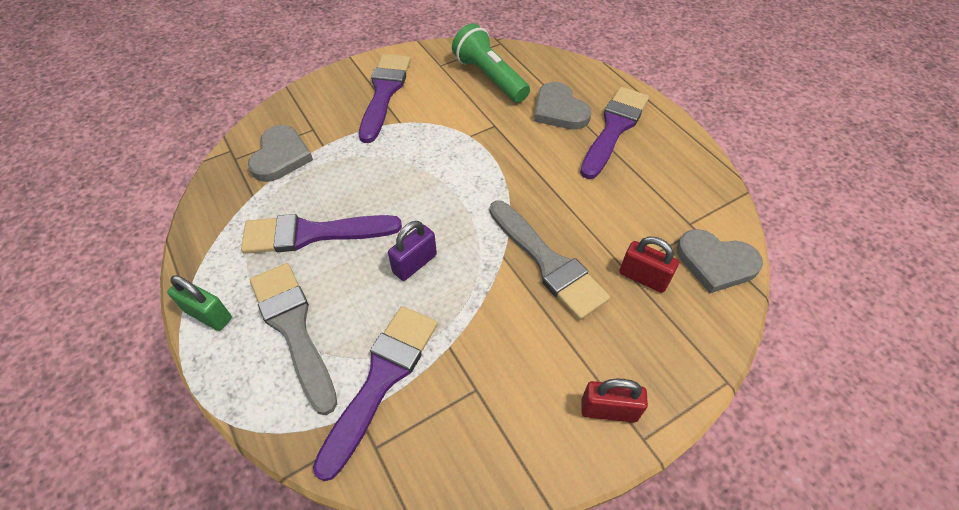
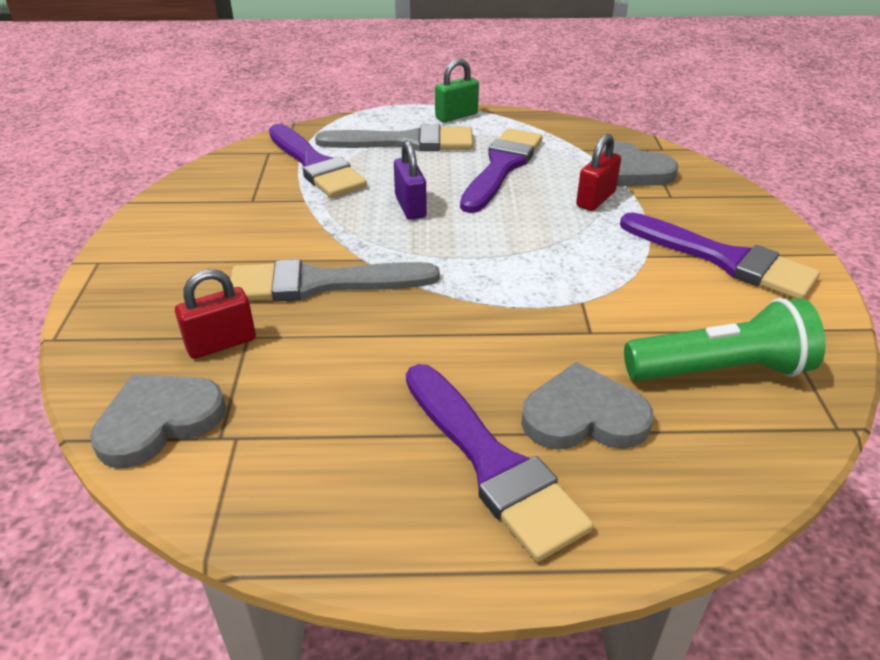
camera: 120 degrees right, 15 degrees down
red padlock [581,379,648,423] -> red padlock moved to [576,134,621,211]

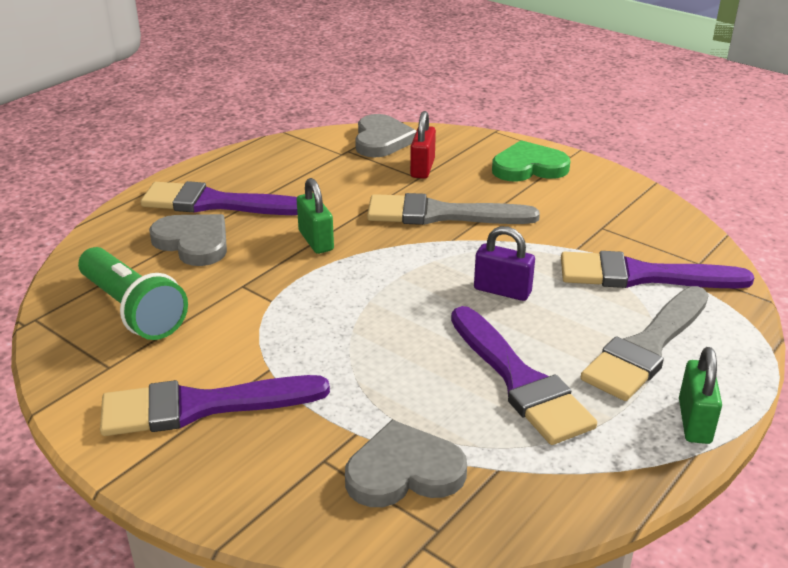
camera: 130 degrees right, 5 degrees down
grey brush [231,259,440,302] -> grey brush turned 120 degrees counterclockwise [367,193,540,225]
grey heart [521,362,654,450] -> grey heart turned 90 degrees counterclockwise [149,214,227,266]
red padlock [576,134,621,211] -> none
green flashlight [624,298,826,381] -> green flashlight turned 75 degrees counterclockwise [78,247,188,340]
none -> green padlock [297,178,334,254]
none -> green heart [492,140,570,182]

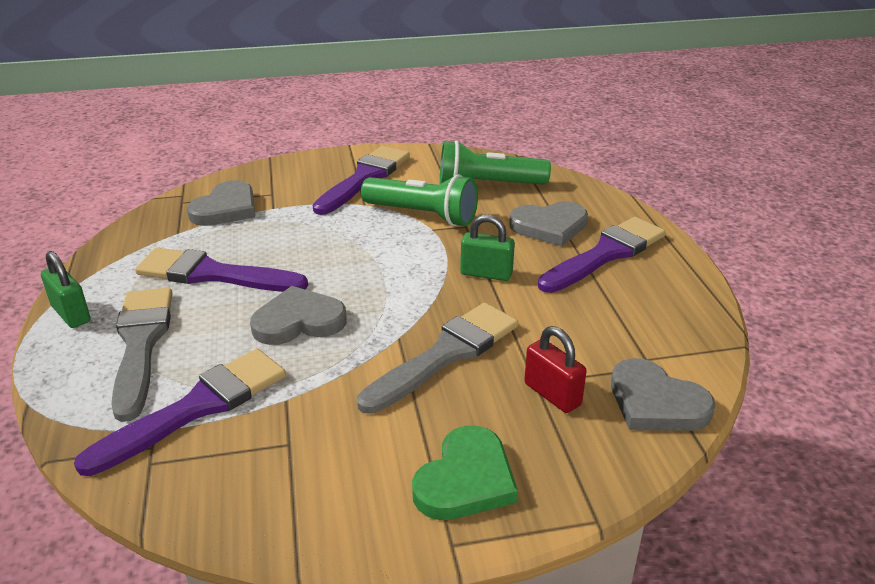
camera: 130 degrees right, 0 degrees up
purple padlock [474,226,535,301] -> grey heart [250,286,347,345]
none -> green flashlight [361,175,478,227]

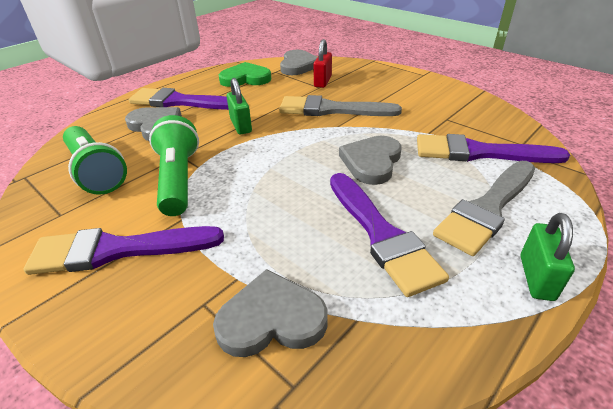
camera: 125 degrees left, 5 degrees up
grey heart [250,286,347,345] -> grey heart turned 75 degrees clockwise [339,136,401,185]
green heart [412,426,518,520] -> green heart moved to [219,62,271,87]

